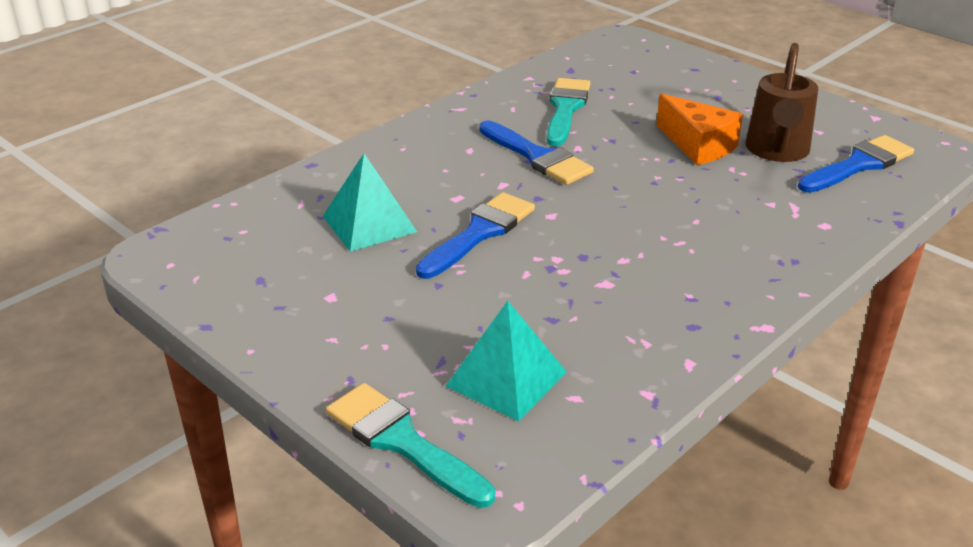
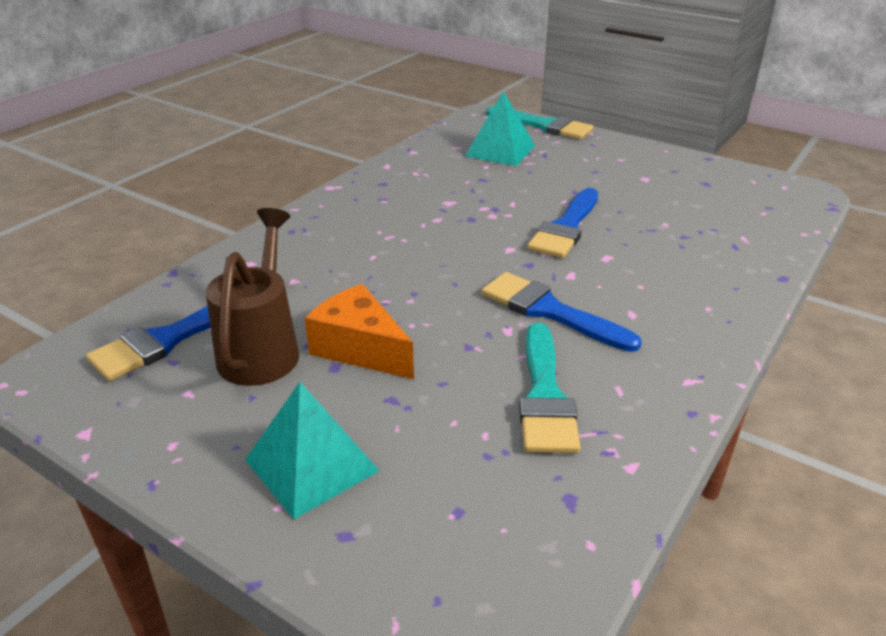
camera: 170 degrees right, 0 degrees up
turquoise pyramid [322,154,417,252] -> turquoise pyramid moved to [245,382,379,519]

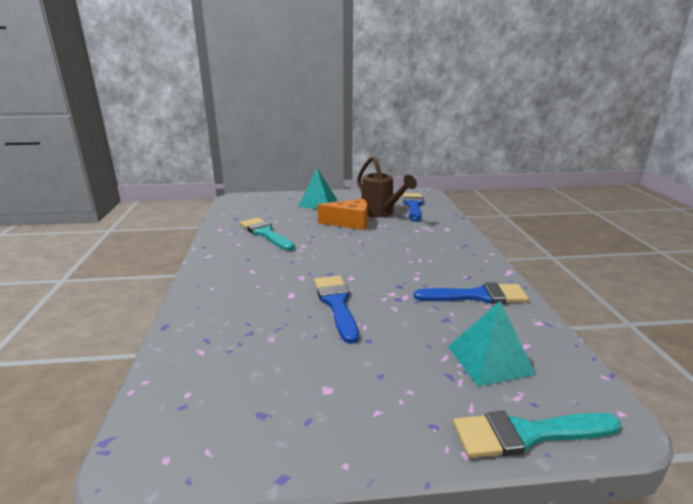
camera: 140 degrees right, 10 degrees down
blue brush [481,272,642,352] -> blue brush moved to [414,282,529,304]

